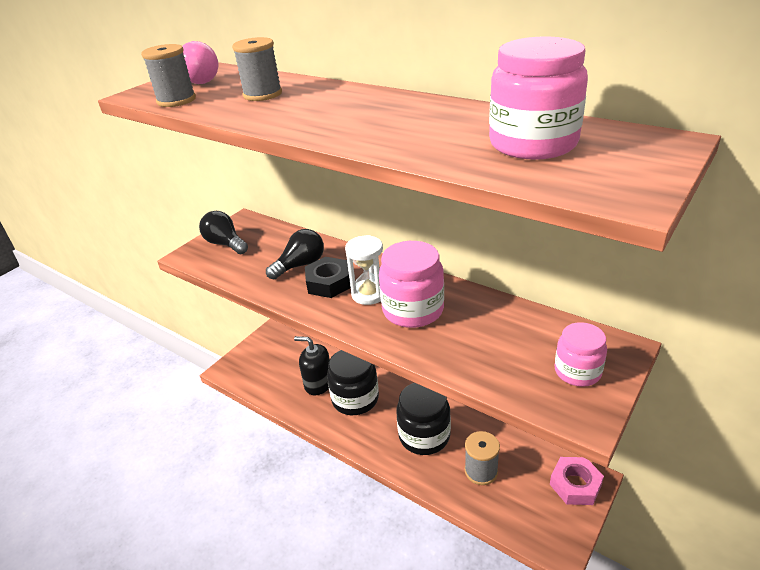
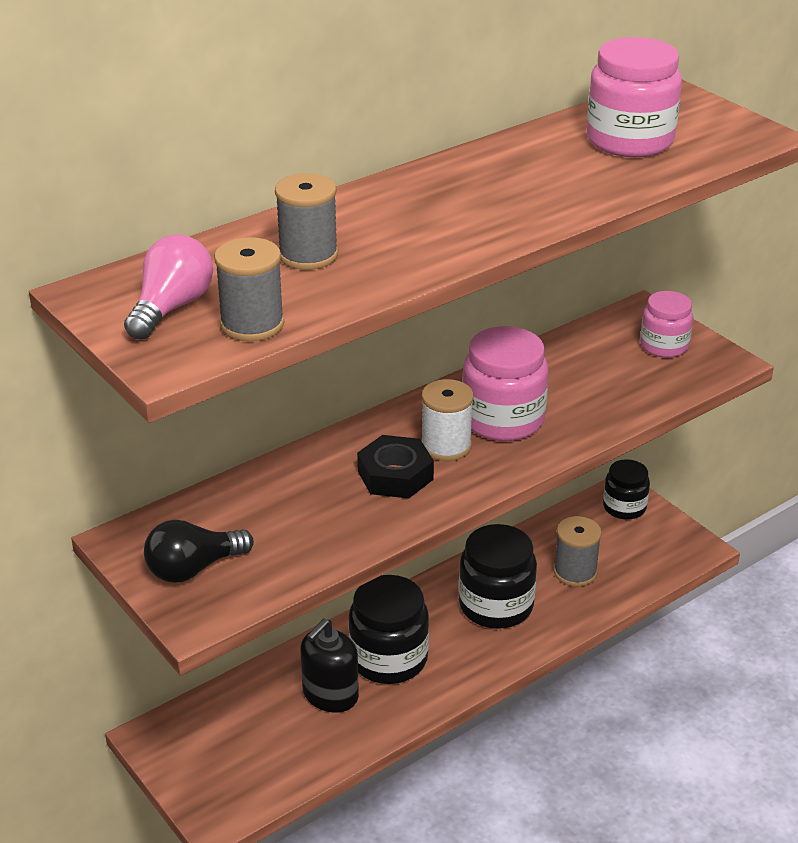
camera: 75 degrees left, 0 degrees up
black light bulb [266,229,324,279] -> none
white hourglass [345,235,383,305] -> white spool [421,379,474,461]
pink nut [550,457,604,505] -> black jar [603,459,650,520]

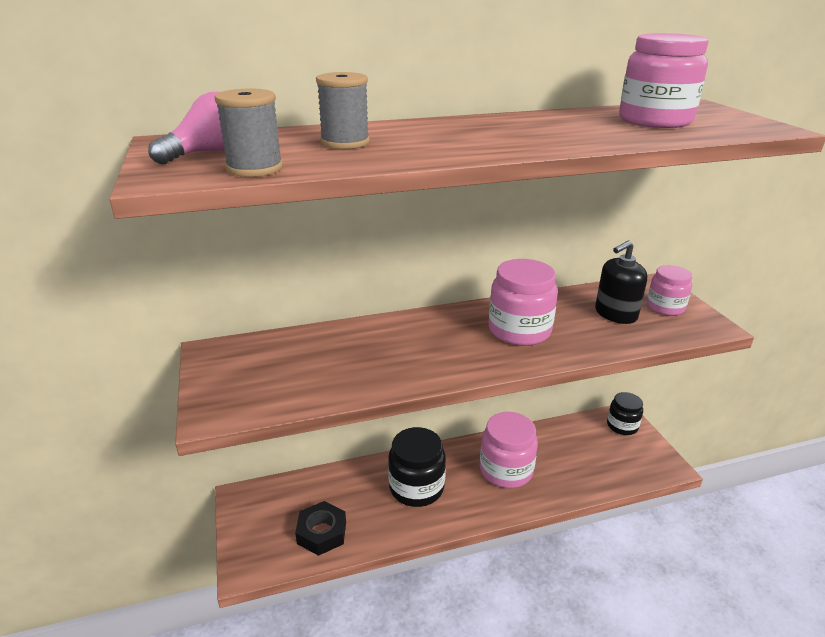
camera: 20 degrees right, 5 degrees down
black light bulb [144,520,254,583] -> none
black soap dispenser [300,618,359,713] -> black soap dispenser moved to [595,241,647,324]
black nut [357,435,434,498] -> black nut moved to [295,501,346,556]
white spool [421,379,474,461] -> none
black jar [459,524,537,629] -> pink jar [480,412,538,488]
grey spool [553,516,602,587] -> none

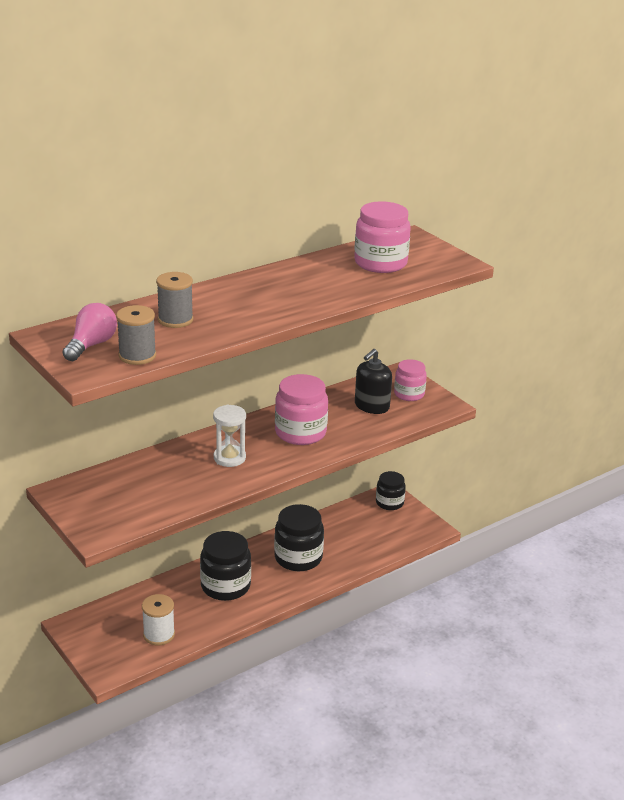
camera: 20 degrees left, 0 degrees up
black nut [295,501,346,556] -> white spool [142,594,175,646]
pink jar [480,412,538,488] -> black jar [274,504,324,571]
none -> white hourglass [213,404,246,467]

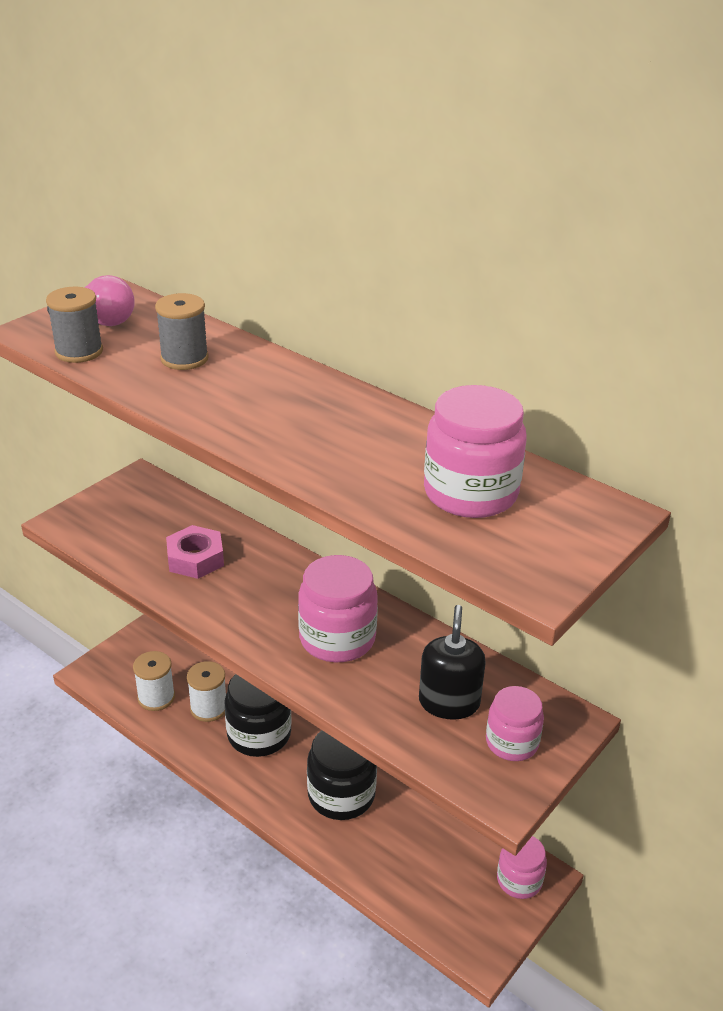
camera: 75 degrees right, 5 degrees up
white hourglass [213,404,246,467] -> none
black soap dispenser [355,349,392,414] -> black soap dispenser turned 75 degrees clockwise [419,605,486,720]
black jar [376,471,406,510] -> pink jar [497,836,547,899]
none -> pink nut [166,525,224,579]
none -> white spool [187,661,226,722]

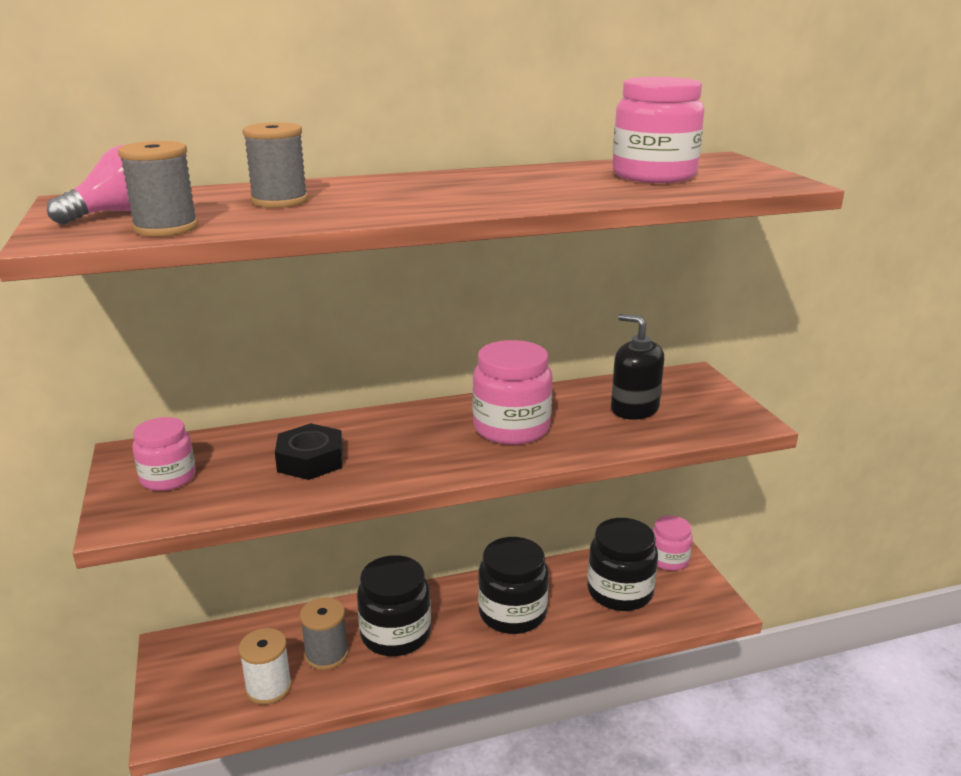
camera: 55 degrees left, 10 degrees down
pink nut [166,525,224,579] -> black nut [275,423,343,480]
white spool [187,661,226,722] -> grey spool [300,597,349,670]
pink jar [486,686,544,761] -> pink jar moved to [132,417,196,491]
none -> black jar [587,518,658,611]

